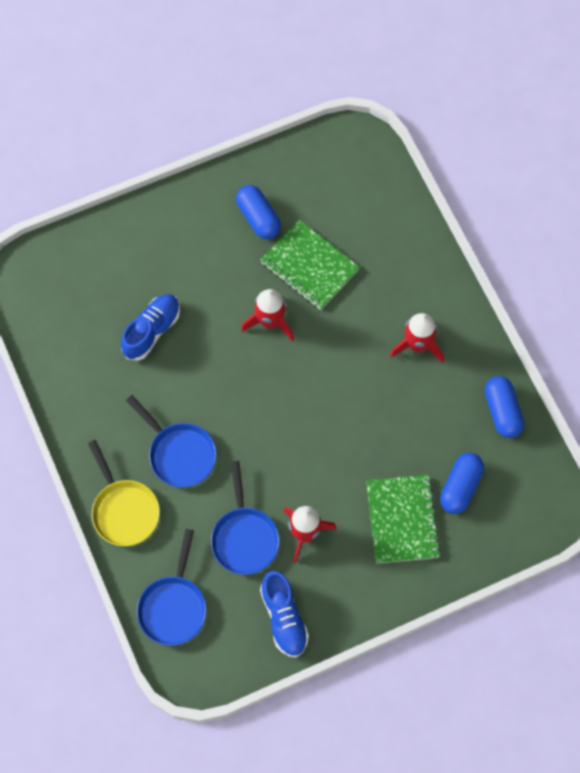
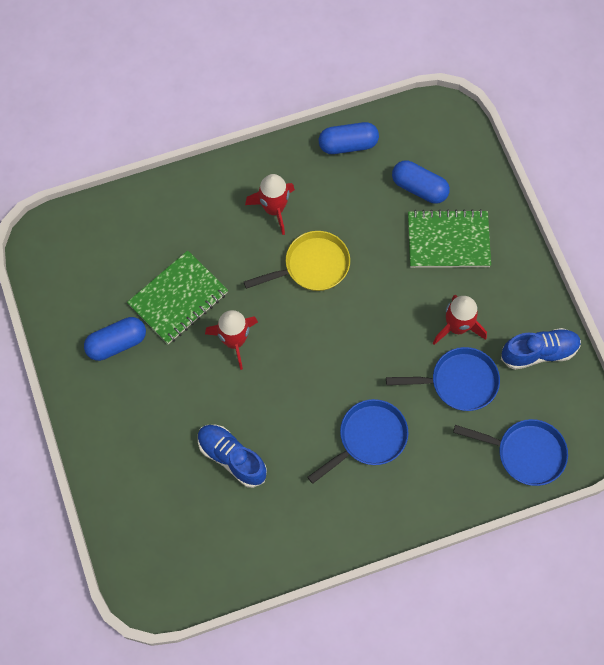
camera: 85 degrees left, 0 degrees up
yellow pan [88,440,160,546] -> yellow pan moved to [244,231,350,291]

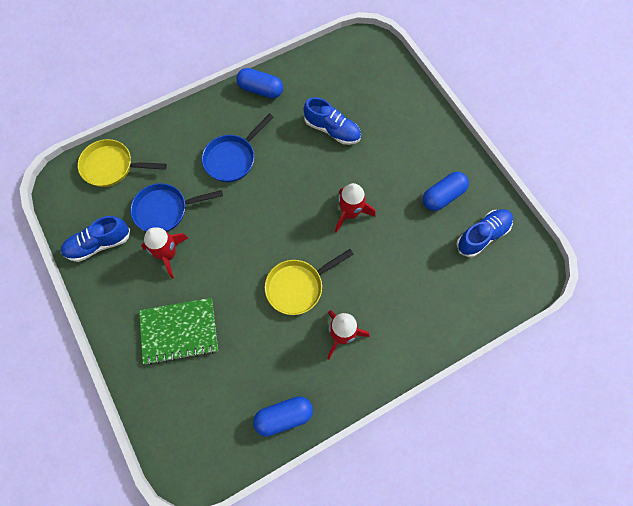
camera: 170 degrees right, 0 degrees up
green notebook [127,250,228,344] -> none
blue capsule [392,160,450,204] -> blue capsule moved to [236,68,283,99]
blue pan [453,419,568,486] -> yellow pan [78,139,167,187]
none -> blue shoe [456,209,513,257]

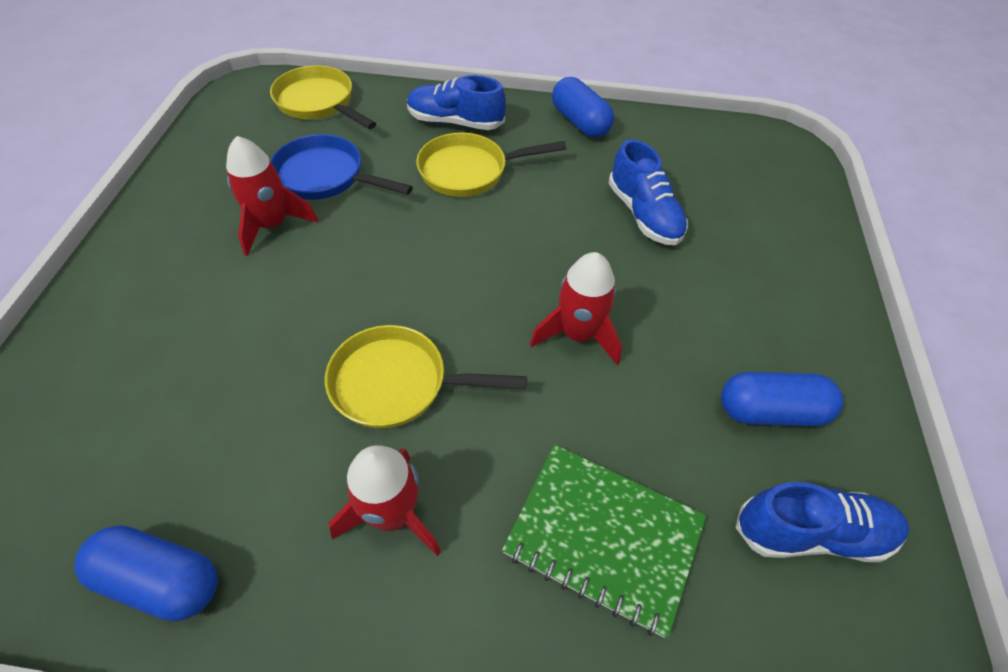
camera: 35 degrees right, 15 degrees down
blue shoe [61,216,130,262] -> blue shoe moved to [407,75,506,130]
green notebook [139,298,218,365] -> green notebook moved to [502,445,706,638]
blue pan [202,114,274,182] -> yellow pan [416,132,566,197]

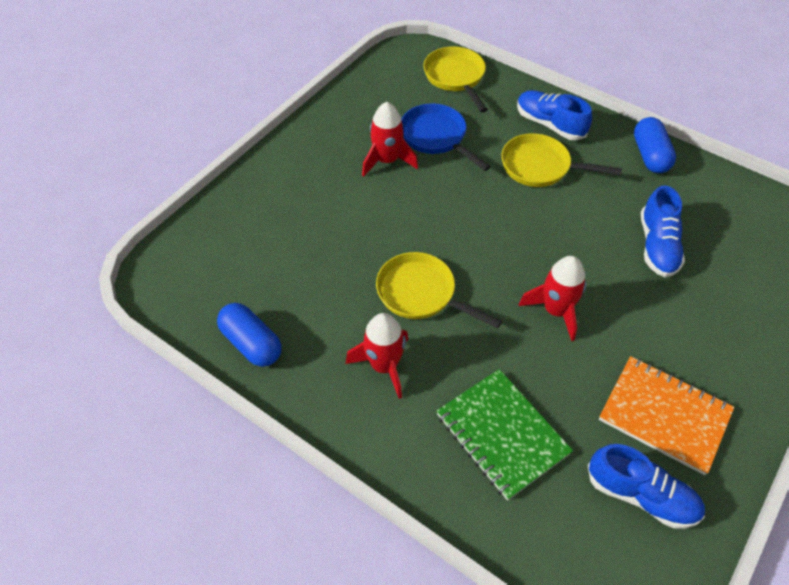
camera: 30 degrees right, 0 degrees up
blue capsule [721,372,843,426] -> orange notebook [599,356,734,475]

